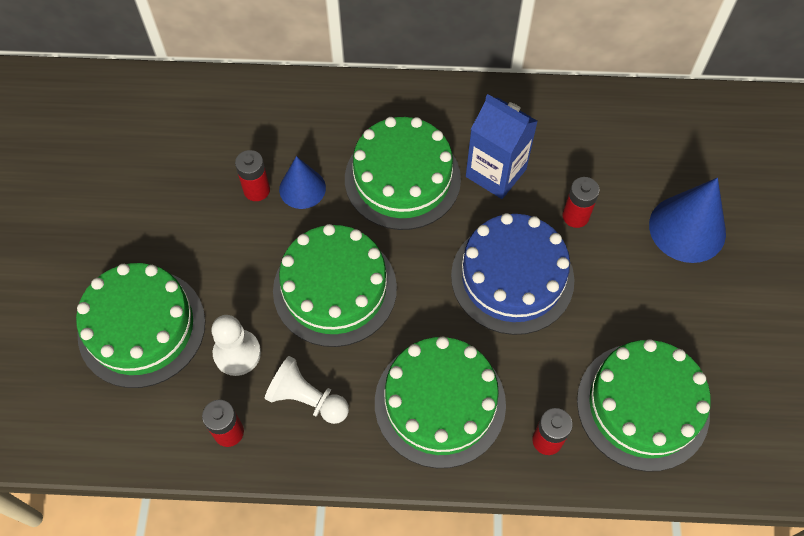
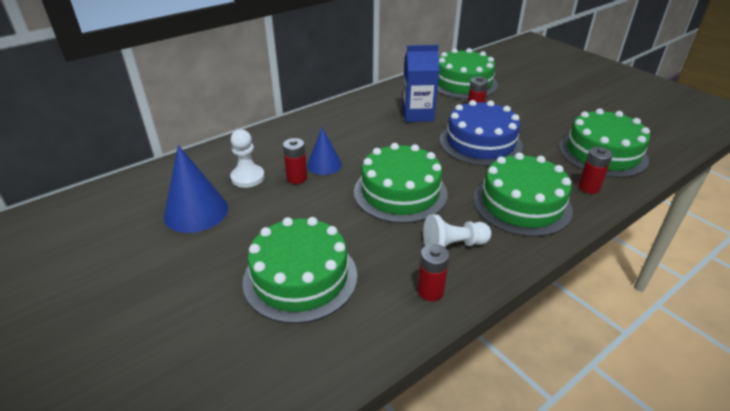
camera: 40 degrees left, 25 degrees down
white pawn [211,315,261,376] -> white pawn moved to [230,129,265,188]
green cake [345,117,461,230] -> green cake moved to [437,48,498,99]
blue cone [649,178,726,263] -> blue cone moved to [164,145,228,233]

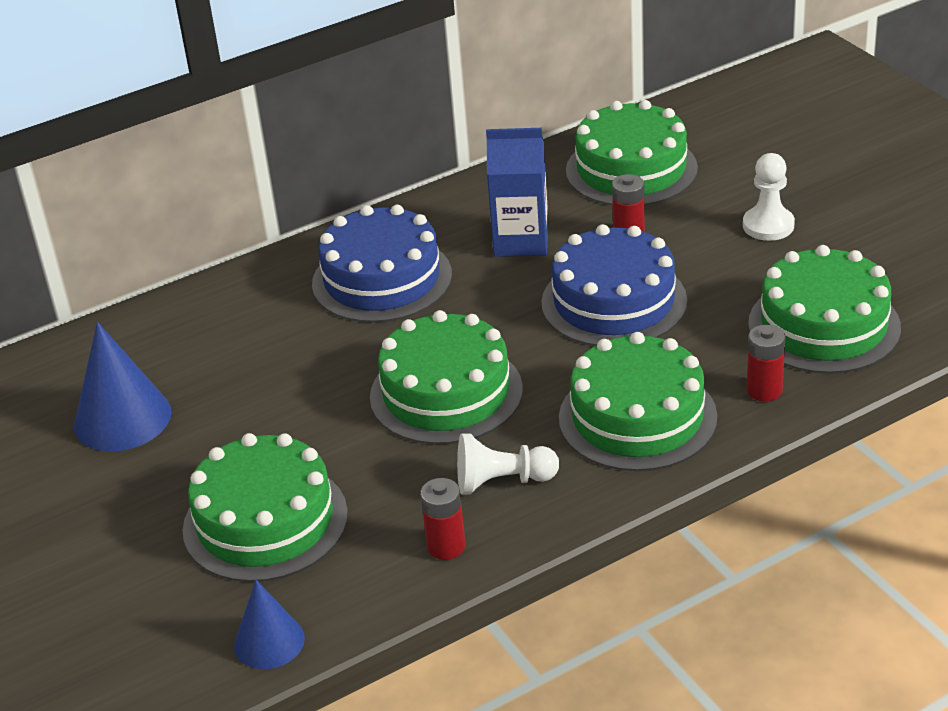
camera: 10 degrees right, 0 degrees up
white pawn [230,129,265,188] -> white pawn moved to [743,153,795,241]
red battery [283,138,307,184] -> none
blue cone [307,127,342,175] -> blue cone moved to [234,580,305,669]
none -> blue cake [312,205,452,323]

